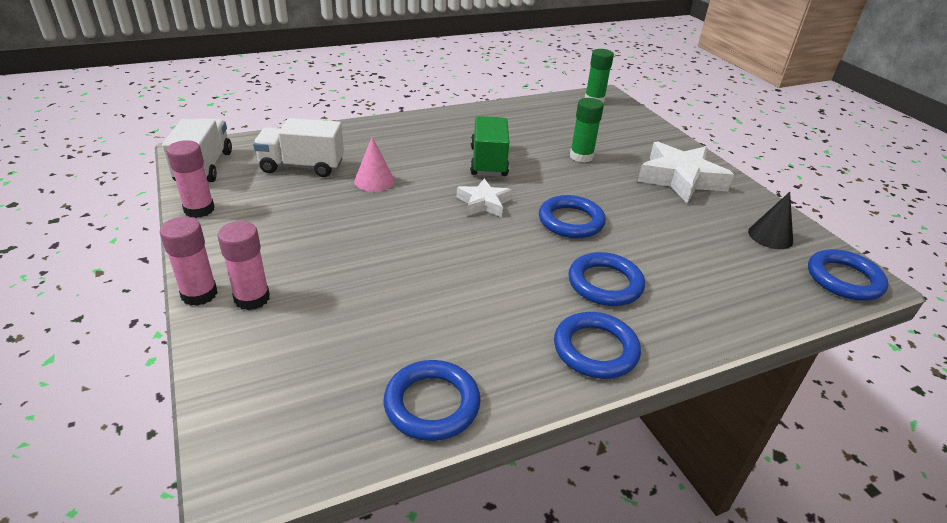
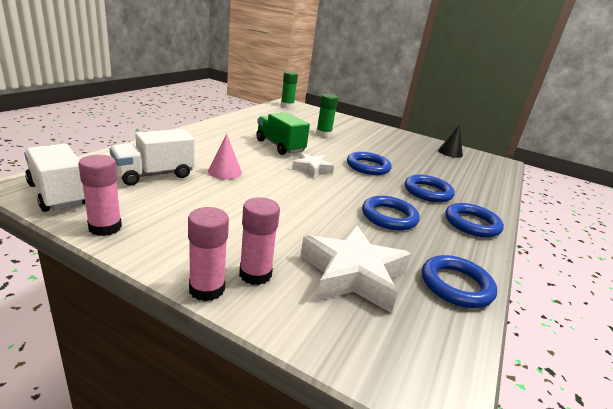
camera: 40 degrees left, 10 degrees down
white star [638,141,734,203] -> white star moved to [300,225,411,313]
blue ring [808,249,888,301] -> blue ring moved to [362,196,420,230]

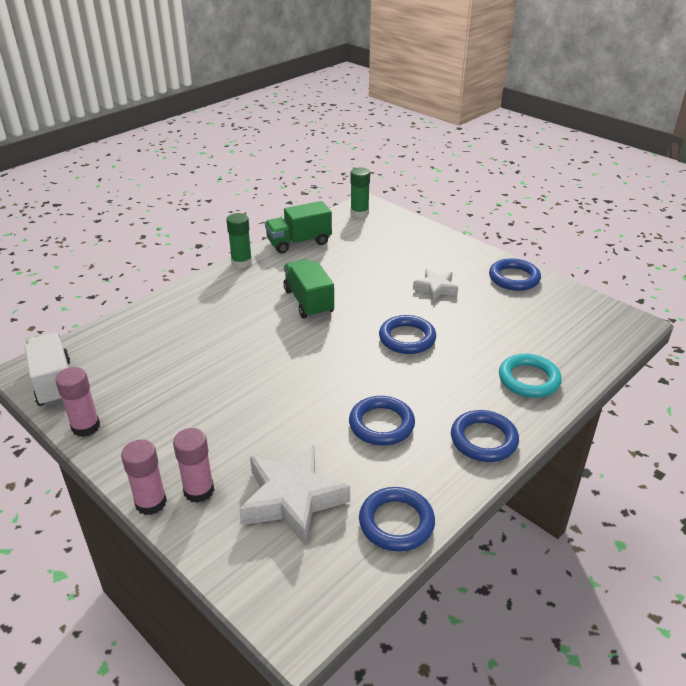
camera: 20 degrees right, 10 degrees up
white truck [110,129,195,185] -> none
pink cone [208,133,242,180] -> none
white star [292,153,334,178] -> white star moved to [413,269,458,301]
green glue stick [316,94,338,137] -> green glue stick moved to [226,213,252,268]
blue ring [405,175,455,202] -> blue ring moved to [489,258,541,291]
black cone [438,124,463,158] -> none
none -> green truck [265,201,332,254]
none -> turquoise ring [499,354,562,398]

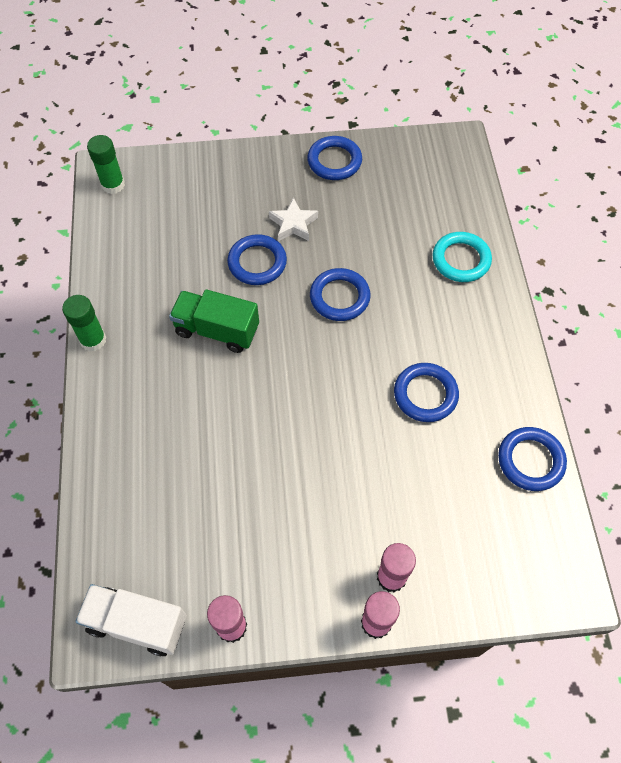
camera: 50 degrees left, 25 degrees up
white star [239,445,350,546] -> none
green truck [265,201,332,254] -> none
blue ring [451,410,519,462] -> blue ring moved to [227,234,287,285]

